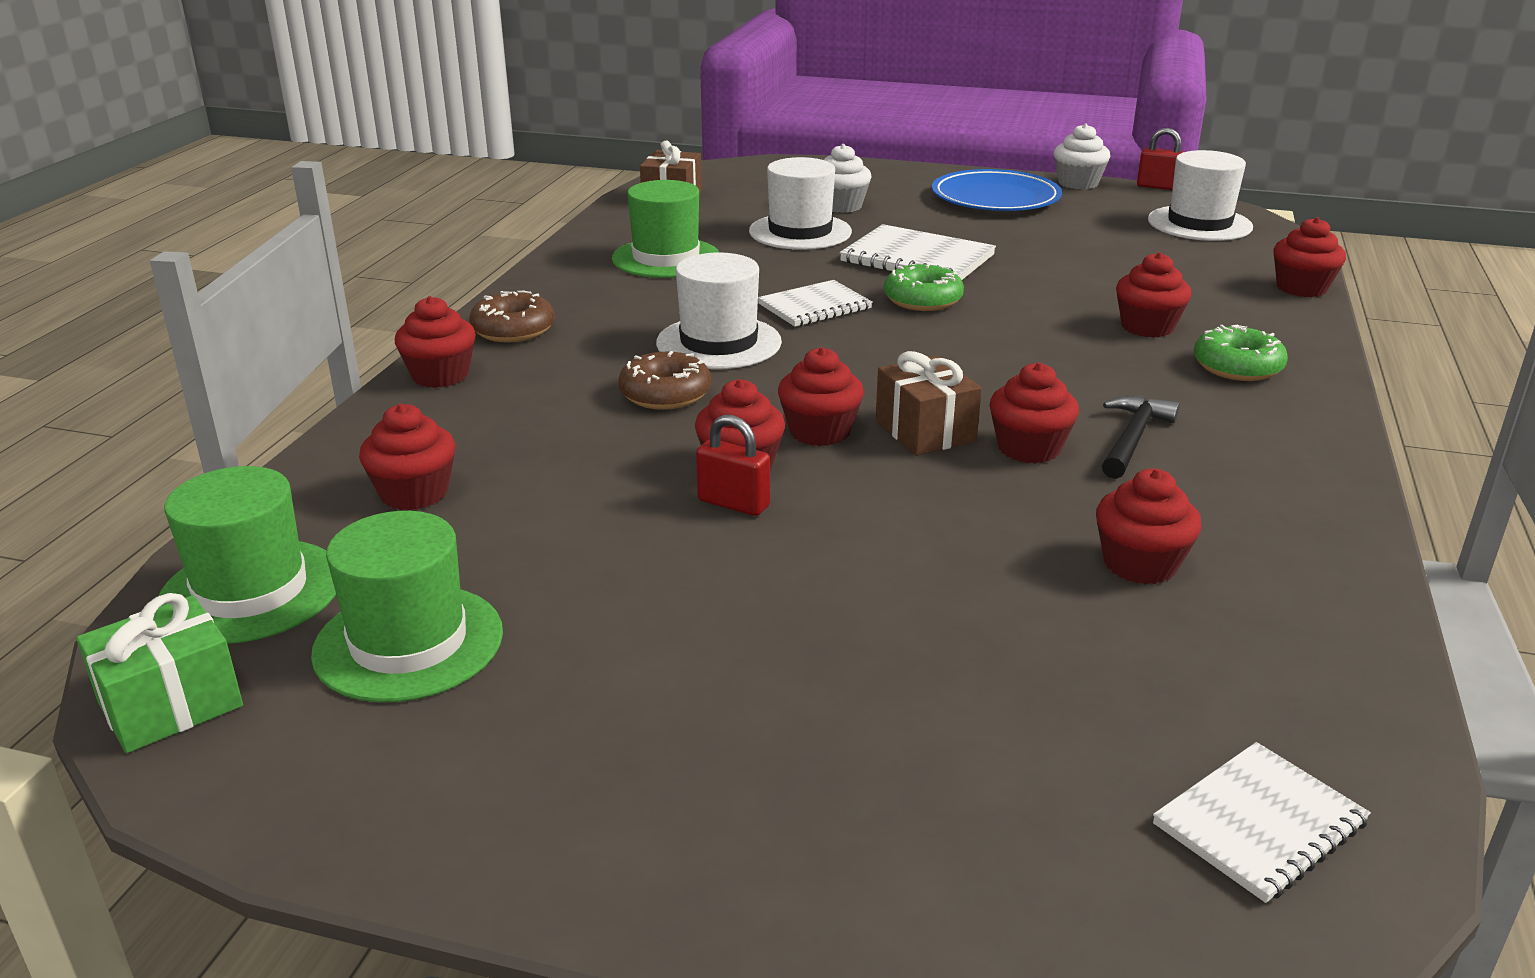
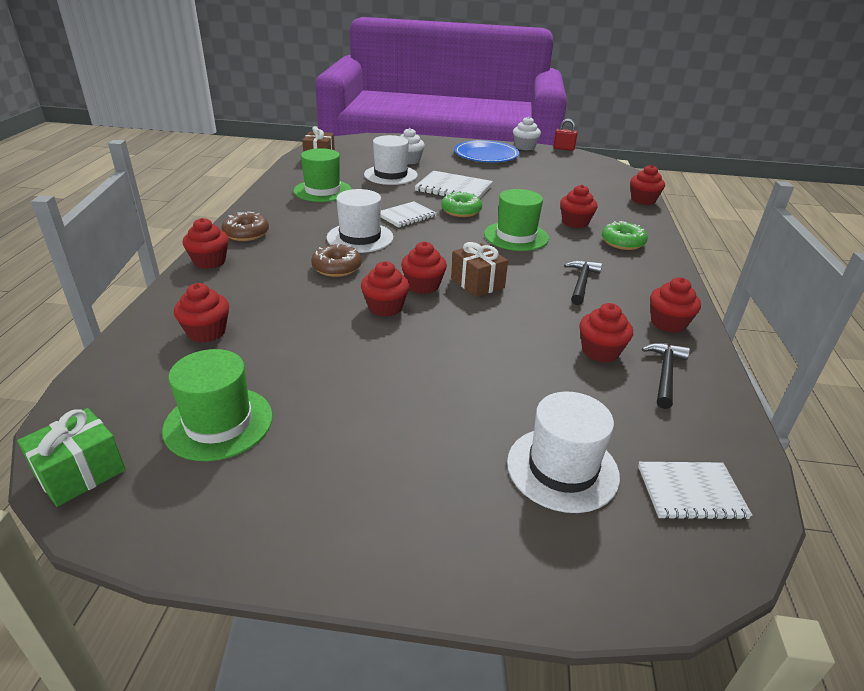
camera: 10 degrees left, 5 degrees up
green hat [159,466,336,644] -> green hat moved to [484,189,549,251]
red padlock [696,415,770,516] -> none
red cupcake [990,362,1079,464] -> red cupcake moved to [650,277,701,333]
white hat [1148,150,1253,241] -> white hat moved to [507,391,620,513]
white notebook [1153,742,1371,903] -> white notebook turned 45 degrees clockwise [638,462,752,520]
none -> black hammer [642,343,690,409]

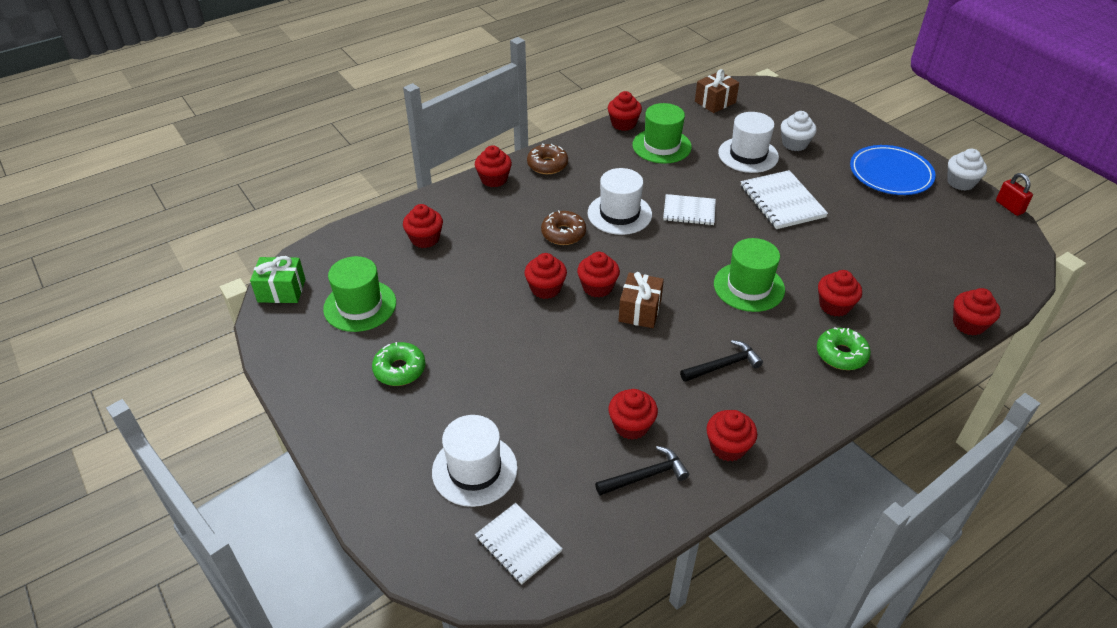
camera: 50 degrees right, 10 degrees up
green donut [441,192,482,217] -> green donut moved to [372,342,426,386]
none -> red cupcake [608,91,642,131]

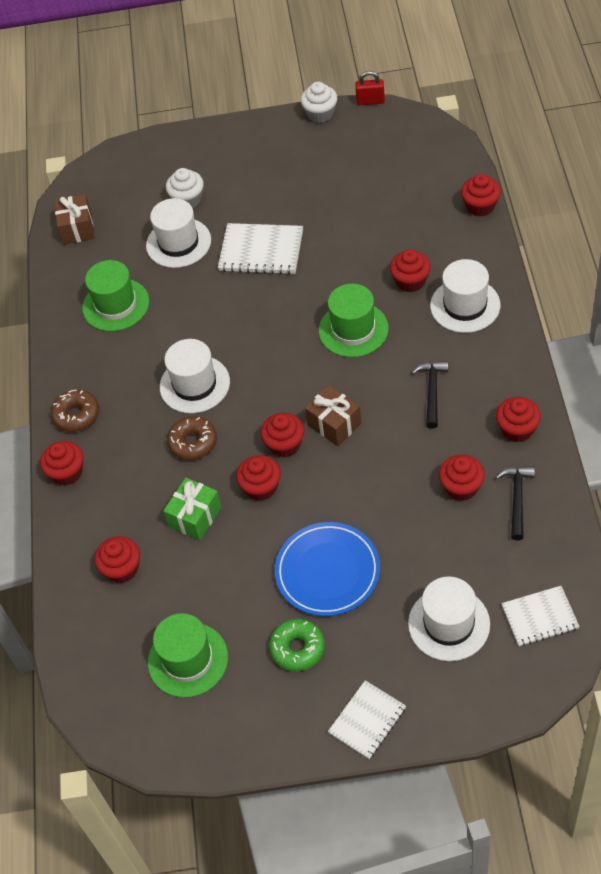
camera: 55 degrees left, 10 degrees up
green gift [250,256,306,303] -> green gift moved to [163,478,222,541]
red cupcake [608,91,642,131] -> none
white notebook [663,194,716,225] -> white notebook moved to [328,680,406,759]
green donut [817,327,871,370] -> white hat [430,259,501,333]
blue plate [850,145,936,195] -> blue plate moved to [275,522,380,616]

